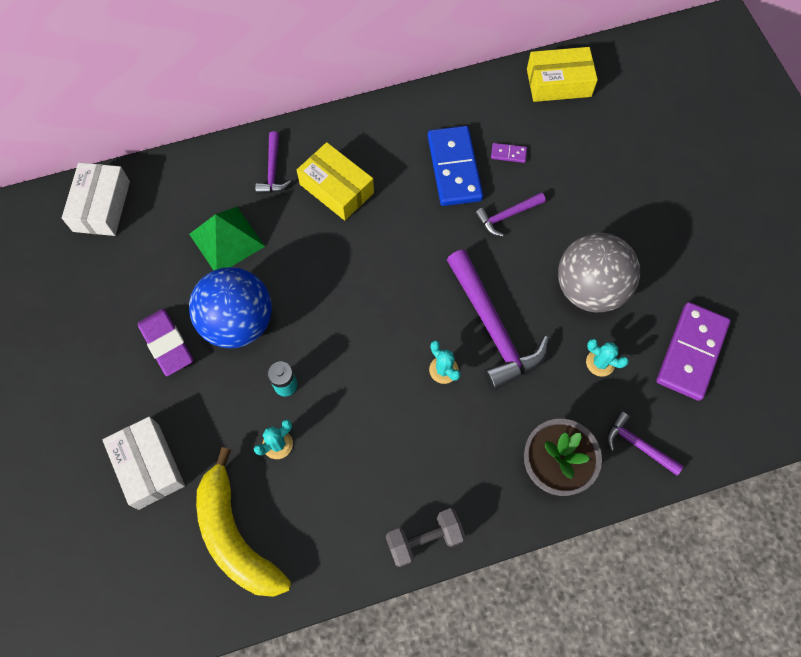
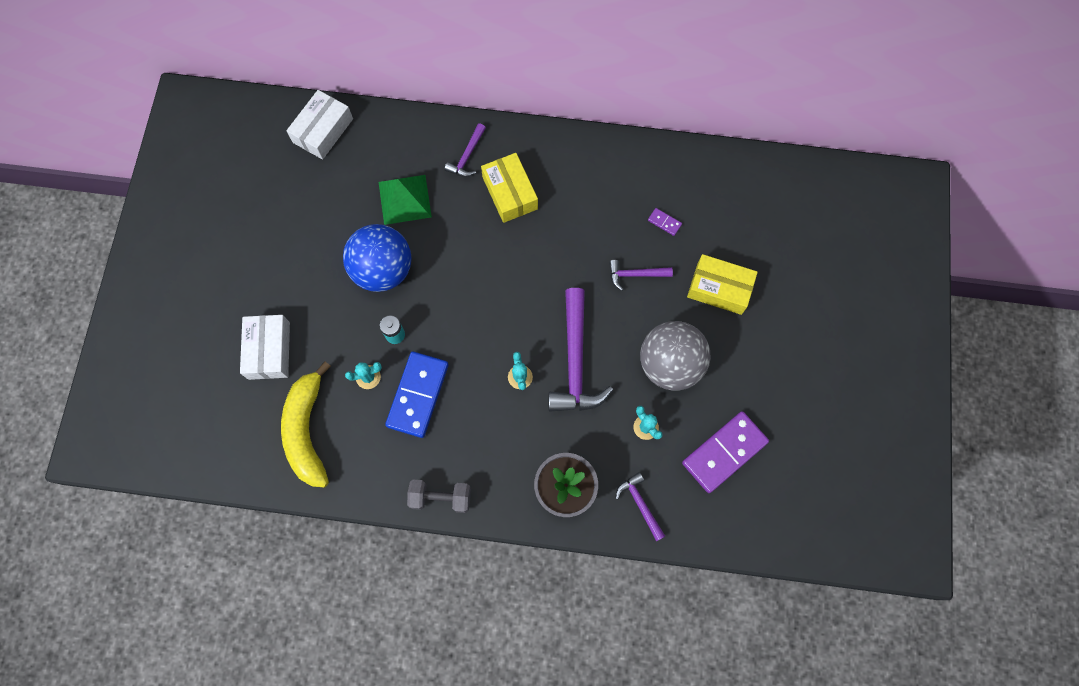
camera: 25 degrees right, 5 degrees up
purple eraser [138,309,193,376] -> none
blue domino [428,126,483,206] -> blue domino moved to [385,352,449,438]
yellow box [527,47,598,102] -> yellow box moved to [687,254,758,315]

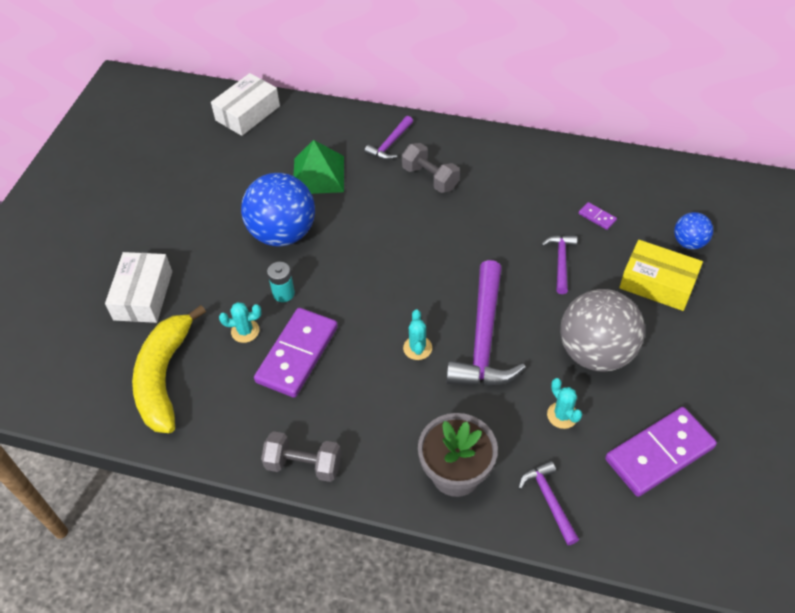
camera: 10 degrees right, 20 degrees down
blue domino [385,352,449,438] -> purple domino [254,308,338,398]
yellow box [481,153,538,223] -> grey dumbbell [402,143,460,193]
purple hammer [609,260,673,291] -> purple hammer turned 90 degrees clockwise [541,235,578,294]
none -> blue ball [674,212,713,249]

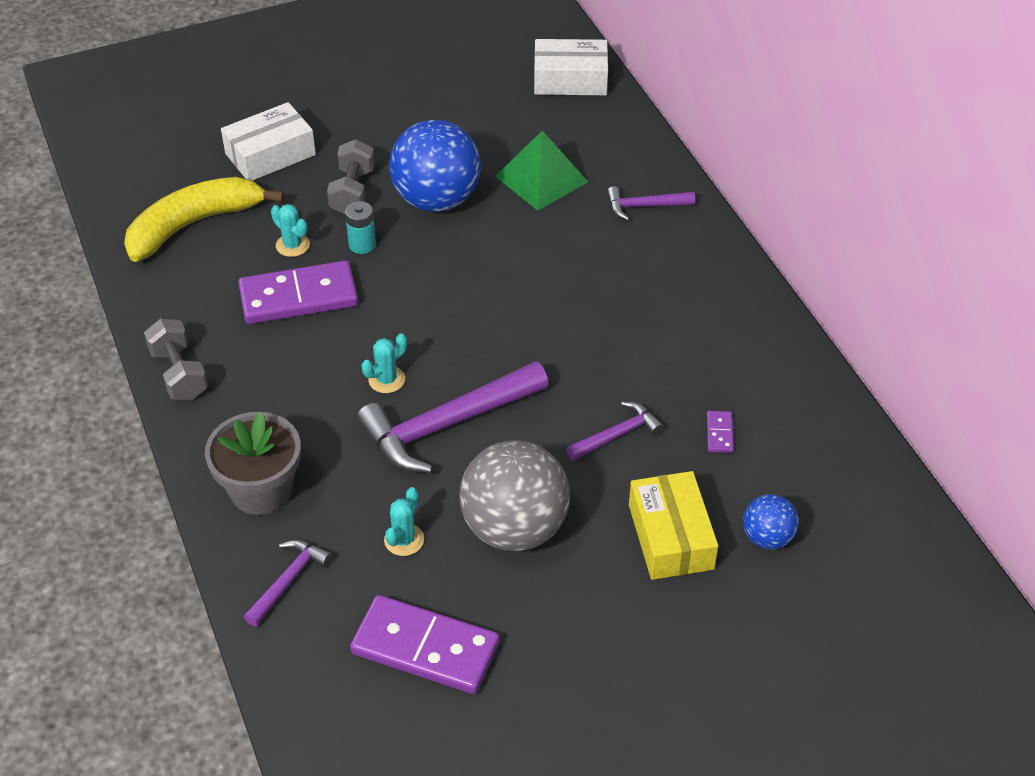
camera: 50 degrees right, 5 degrees down
grey dumbbell [402,143,460,193] -> grey dumbbell moved to [327,139,375,214]

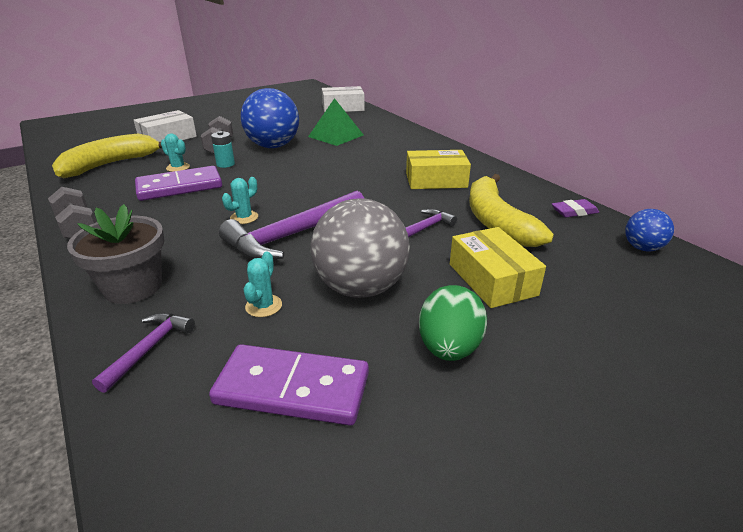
camera: 10 degrees left, 15 degrees down
purple hammer [607,186,695,221] -> none
purple domino [707,411,734,453] -> yellow banana [469,174,554,247]
blue ball [743,494,799,549] -> blue ball moved to [625,209,674,252]
none -> yellow box [406,150,471,189]
none -> green egg [419,285,487,361]
none -> purple eraser [552,199,599,218]

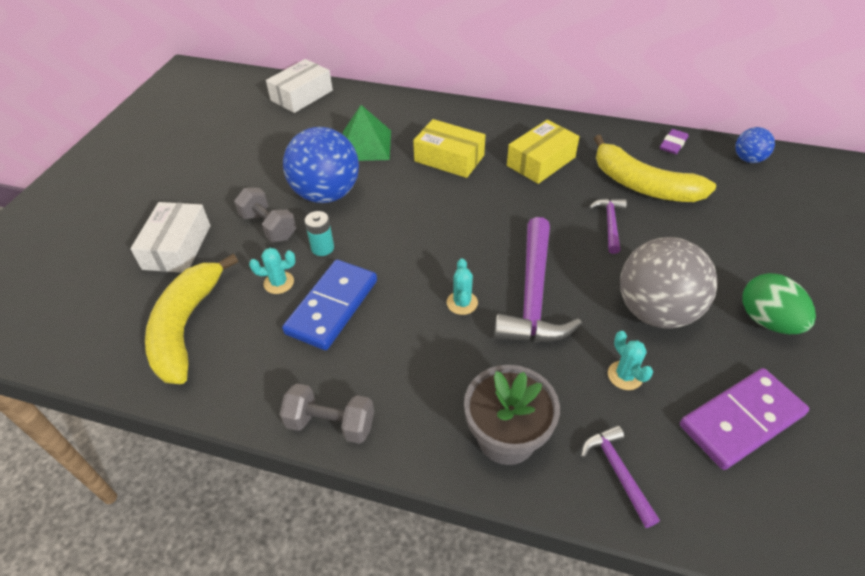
camera: 40 degrees left, 15 degrees up
purple domino [135,166,222,201] -> blue domino [282,260,377,350]
yellow box [450,227,546,308] -> yellow box moved to [413,119,485,178]

